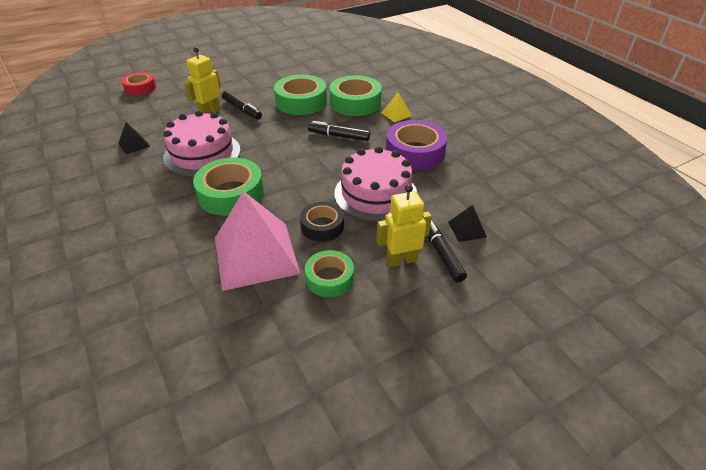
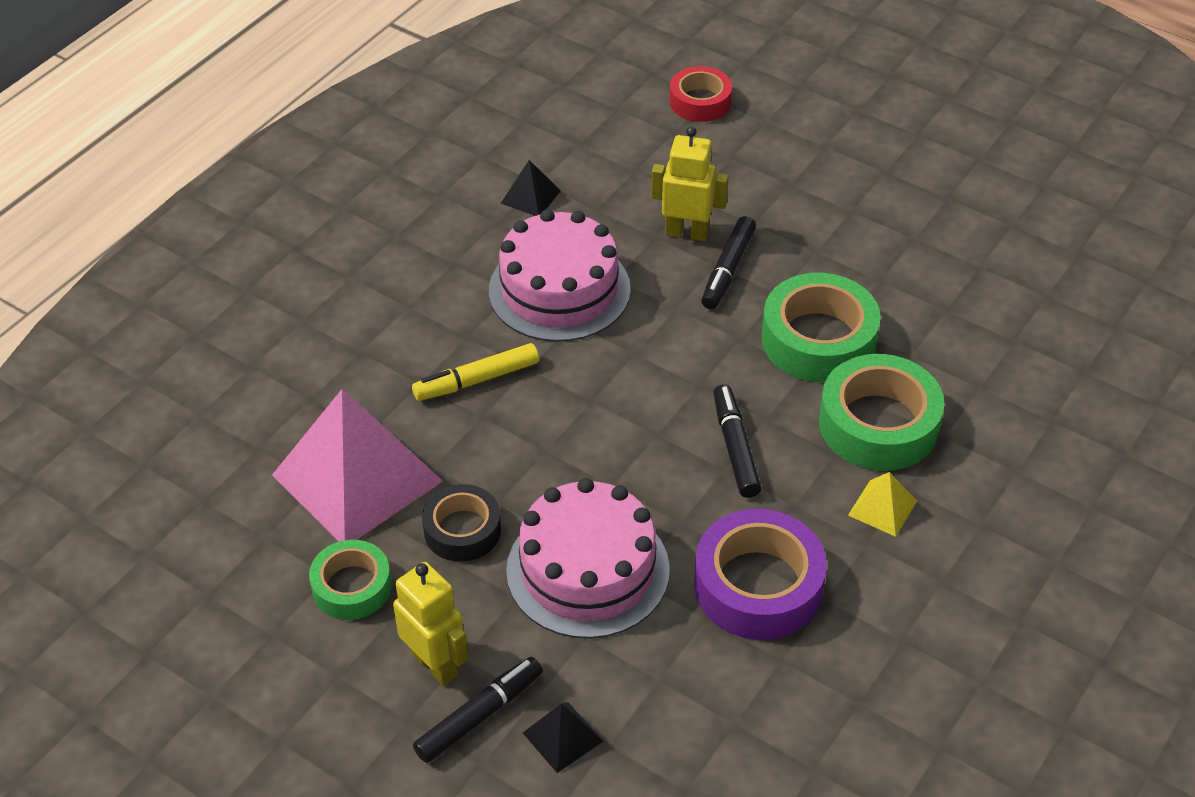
camera: 65 degrees right, 5 degrees up
green tape [193,158,264,216] -> yellow marker [412,343,539,401]

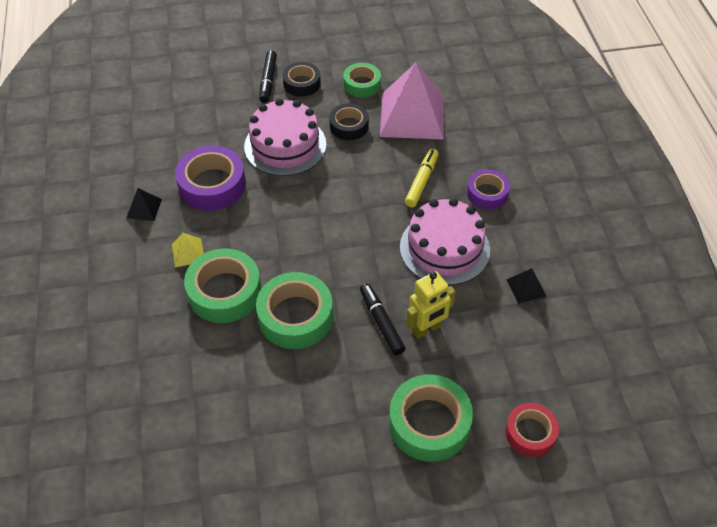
camera: 135 degrees right, 5 degrees up
yellow robot [393,562,468,686] -> black tape [283,62,321,97]
black pyramid [523,702,603,773] -> black pyramid moved to [127,188,162,221]
black marker [713,384,761,498] -> none
none -> green tape [389,375,473,462]
none -> purple tape [467,169,510,210]

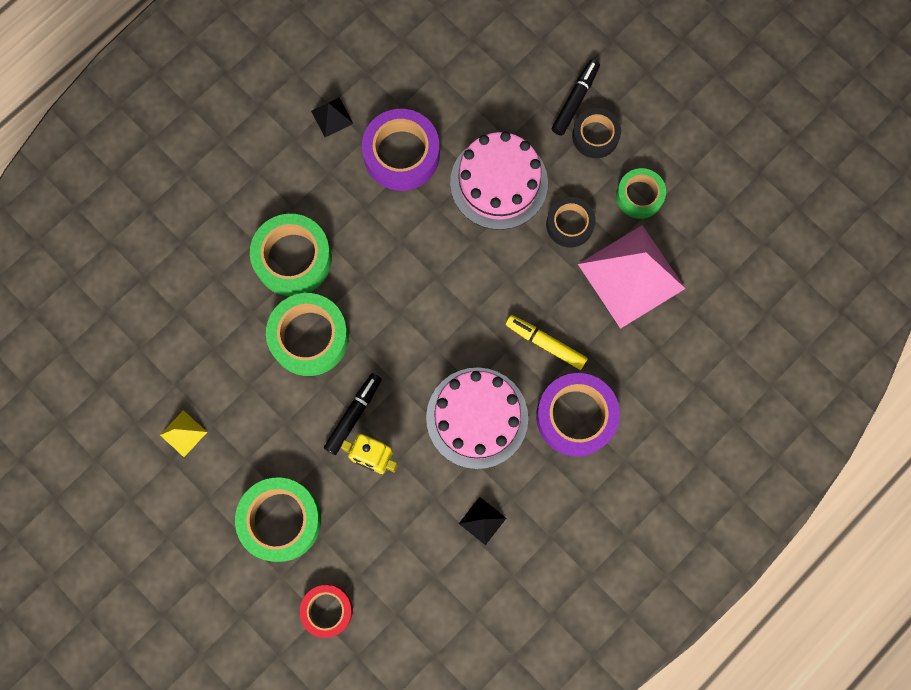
camera: 55 degrees right, 25 degrees up
yellow pyramid [172,233,204,267] -> yellow pyramid moved to [160,410,207,457]
black marker [259,50,277,103] -> black marker turned 150 degrees clockwise [552,59,600,136]
yellow marker [405,149,438,207] -> yellow marker turned 135 degrees counterclockwise [505,315,588,370]
purple tape [467,169,510,210] -> purple tape [536,373,620,457], size x1.62

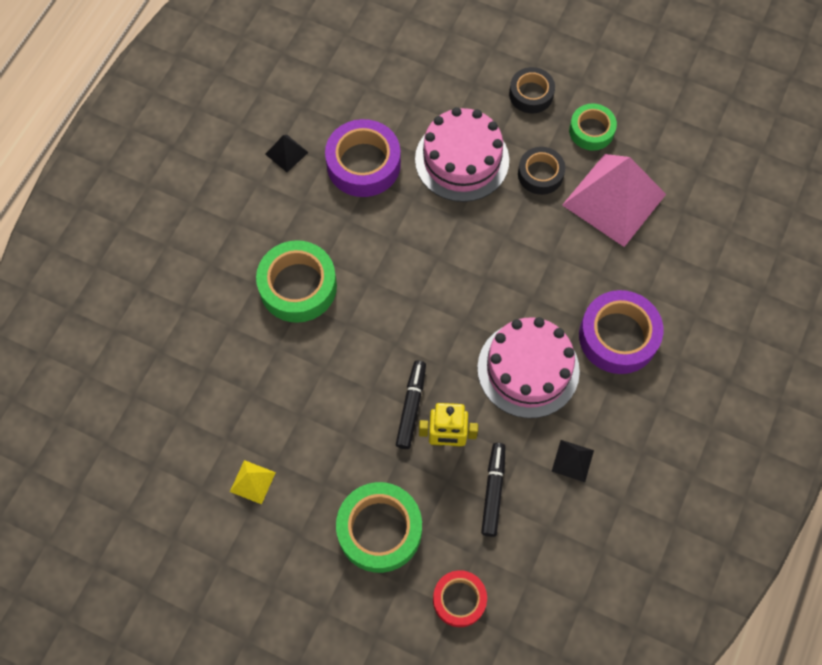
camera: 20 degrees left, 10 degrees down
green tape [266,293,349,376] -> none
yellow marker [505,315,588,370] -> none
black marker [552,59,600,136] -> black marker moved to [481,443,505,537]

